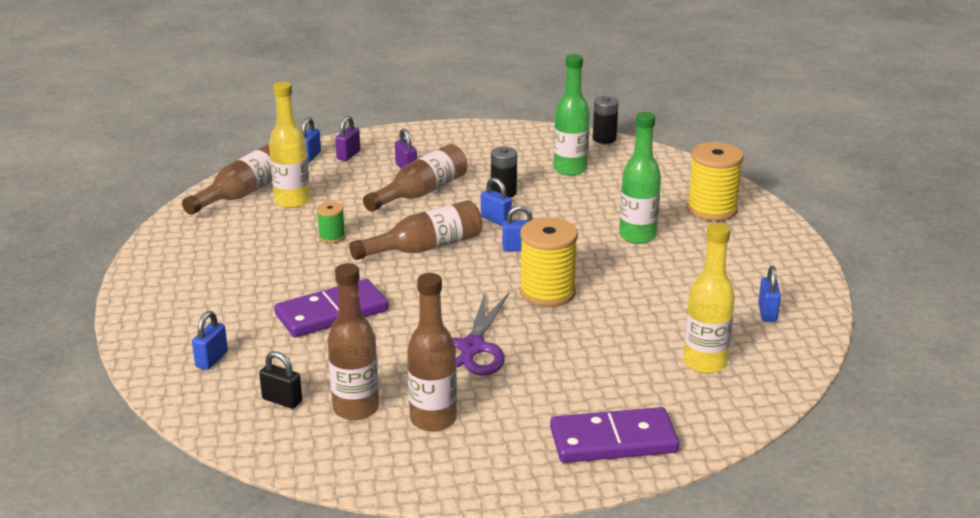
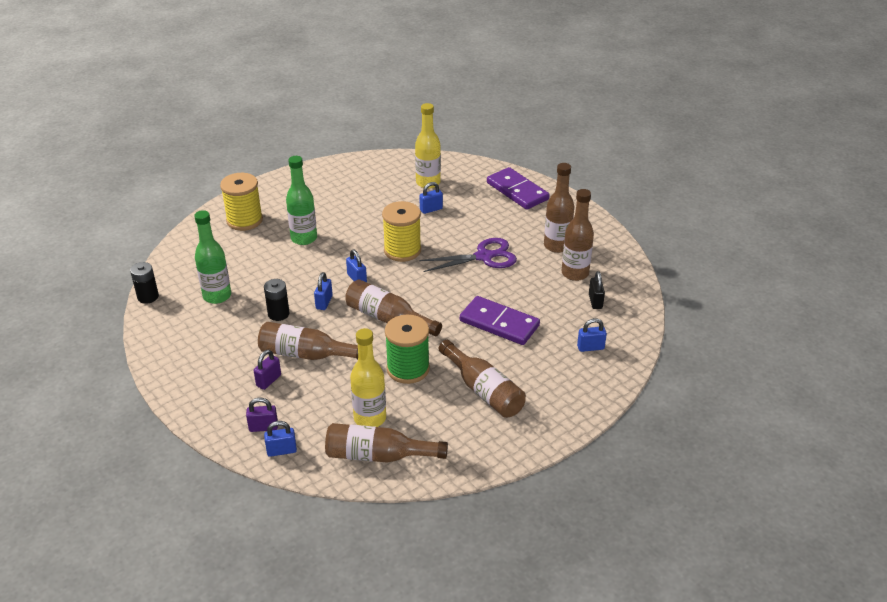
camera: 120 degrees left, 10 degrees up
green spool [317,202,345,243] -> green spool [385,315,430,384], size x1.97
blue padlock [758,266,781,322] -> blue padlock moved to [420,182,443,214]
none -> brown bottle [439,340,526,418]

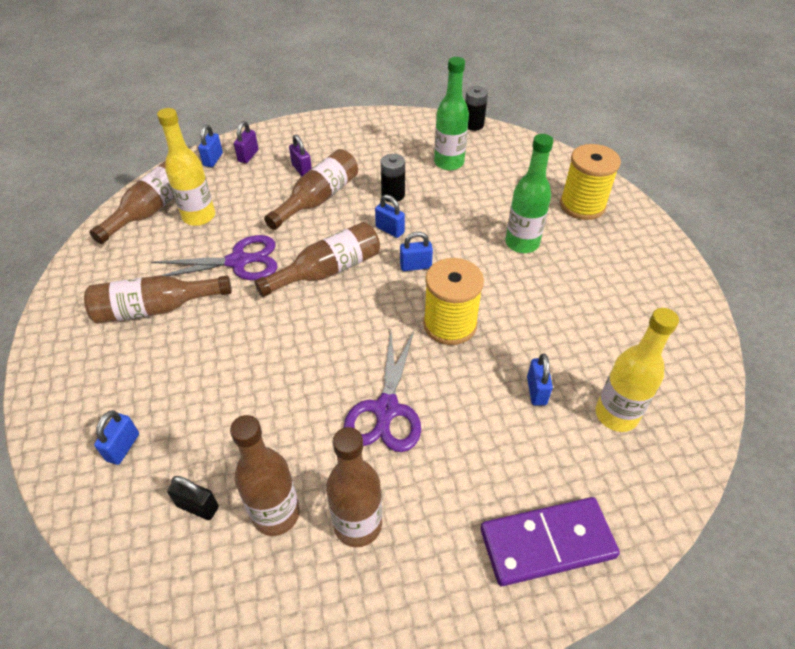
camera: 115 degrees right, 10 degrees up
green spool [385,315,430,384] -> purple scissors [151,235,278,280]
purple domino [460,296,540,345] -> none

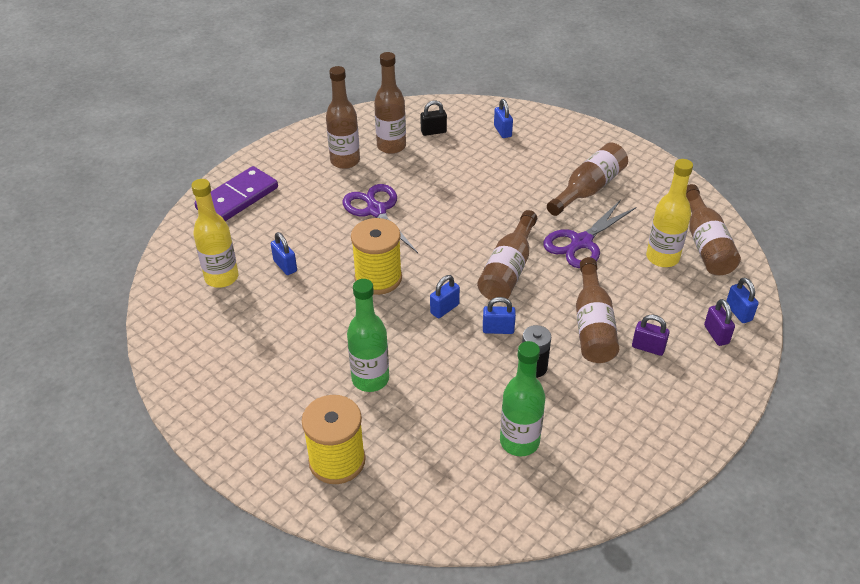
camera: 145 degrees right, 5 degrees down
black battery [465,86,488,131] -> none

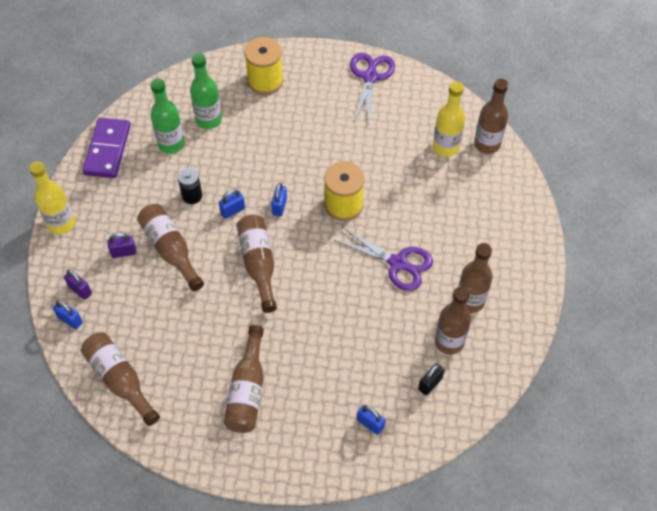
camera: 145 degrees right, 15 degrees up
purple domino [194,166,278,221] -> purple domino moved to [82,118,131,178]
blue padlock [271,232,297,275] -> none
green bottle [347,279,389,392] -> green bottle moved to [190,53,222,129]
purple scissors [543,200,637,268] -> purple scissors moved to [350,53,395,124]
yellow bottle [646,159,693,267] -> yellow bottle moved to [29,161,75,234]
none -> brown bottle [474,79,508,154]

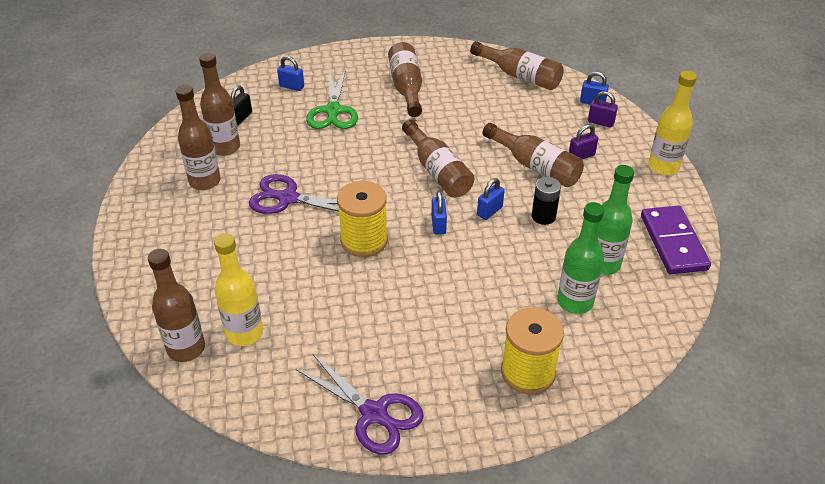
camera: 165 degrees right, 15 degrees down
purple scissors [350,53,395,124] -> purple scissors turned 45 degrees counterclockwise [296,353,424,455]
none -> green scissors [306,69,358,129]

